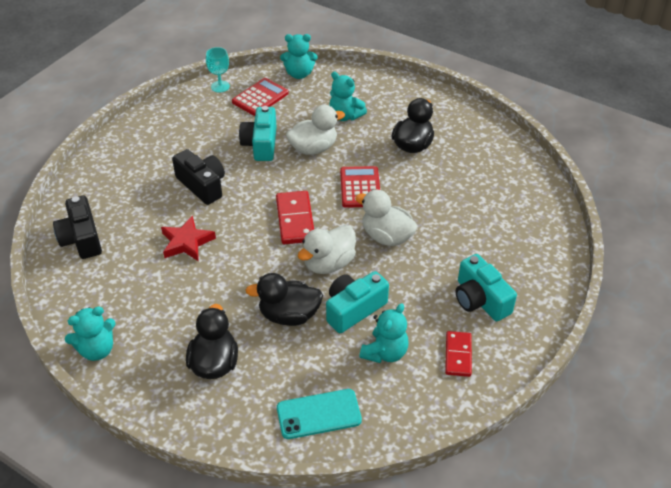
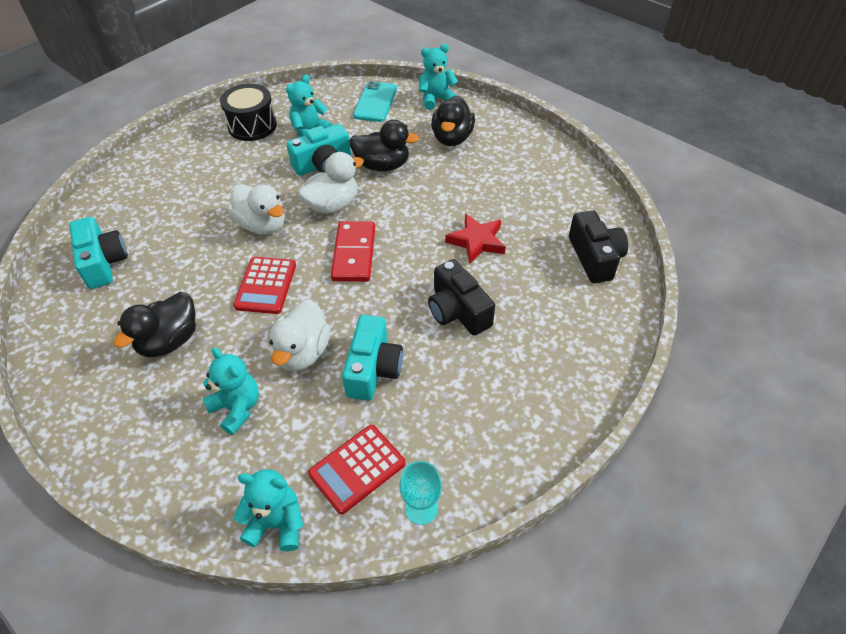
camera: 170 degrees left, 5 degrees up
turquoise teddy bear [65,307,116,361] -> turquoise teddy bear moved to [419,44,458,110]
turquoise phone [277,389,362,439] -> turquoise phone turned 75 degrees counterclockwise [353,81,397,122]
white duck [286,105,345,155] -> white duck turned 60 degrees counterclockwise [269,299,331,371]
red domino [445,331,472,377] -> black drum [220,84,277,141]
turquoise camera [455,254,517,321] -> turquoise camera moved to [69,217,128,289]

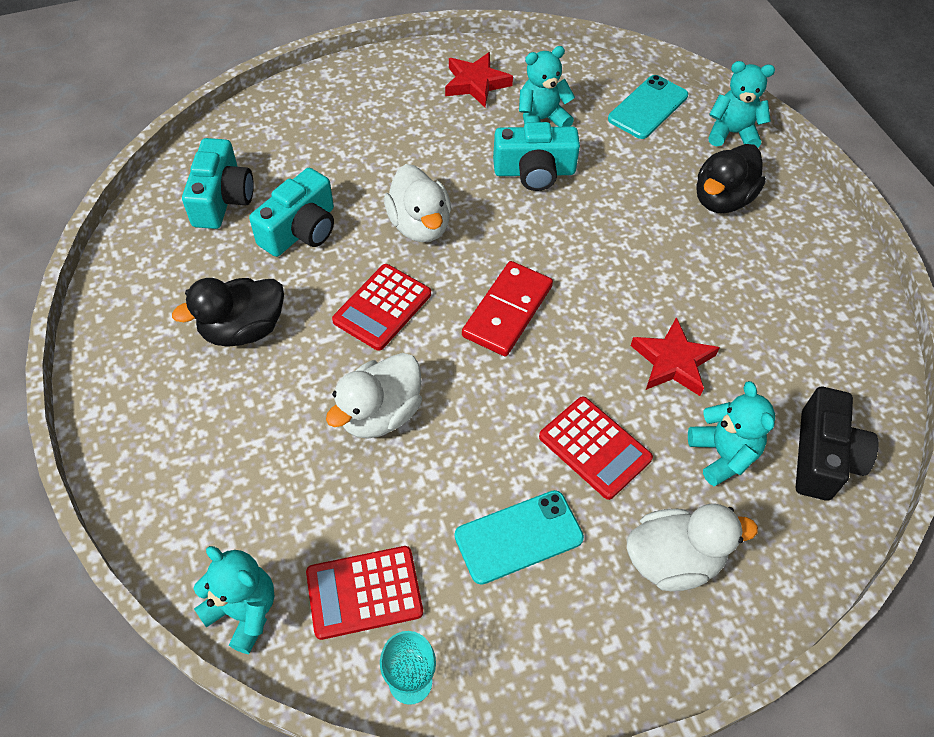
camera: 25 degrees right, 5 degrees up
turquoise teddy bear [203,347,259,435] -> turquoise teddy bear moved to [688,381,775,486]
black drum [220,84,277,141] -> red star [445,52,513,107]
white duck [298,152,364,214] -> white duck moved to [627,504,758,591]
turquoise camera [342,315,403,400] -> turquoise camera moved to [249,168,334,257]
black duck [349,120,419,171] -> none
black camera [428,259,495,336] -> red calculator [539,396,653,500]
none -> turquoise phone [455,490,584,585]

